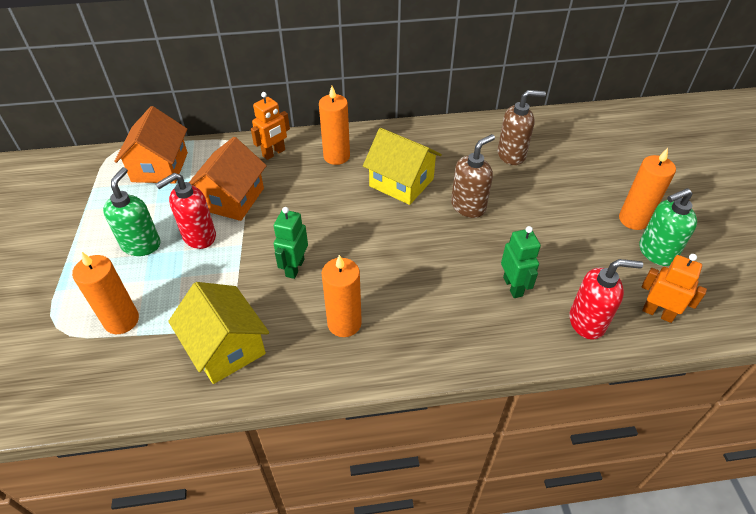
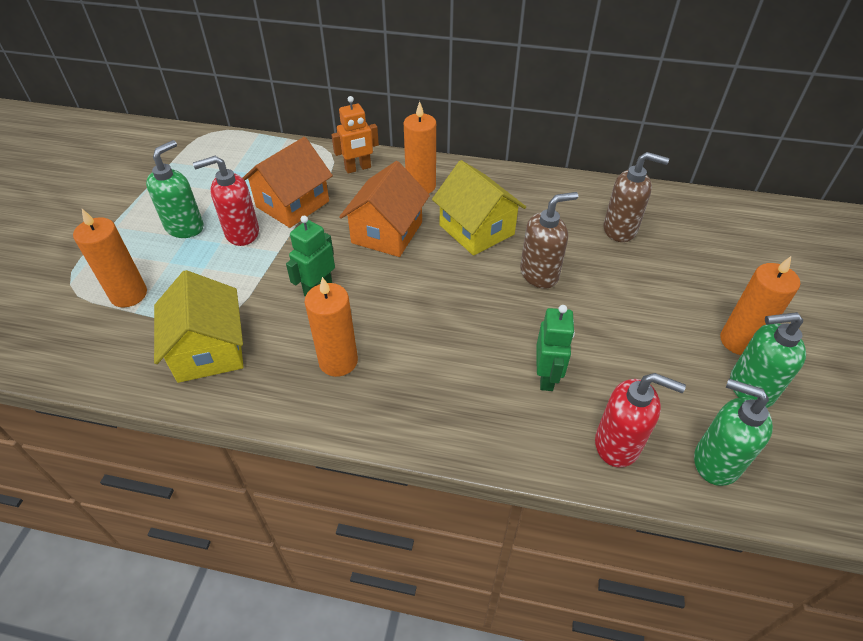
camera: 20 degrees right, 0 degrees up
orange house [114,106,188,183] -> orange house moved to [339,161,430,257]
orange robot [642,254,707,323] -> green soap dispenser [694,379,773,486]

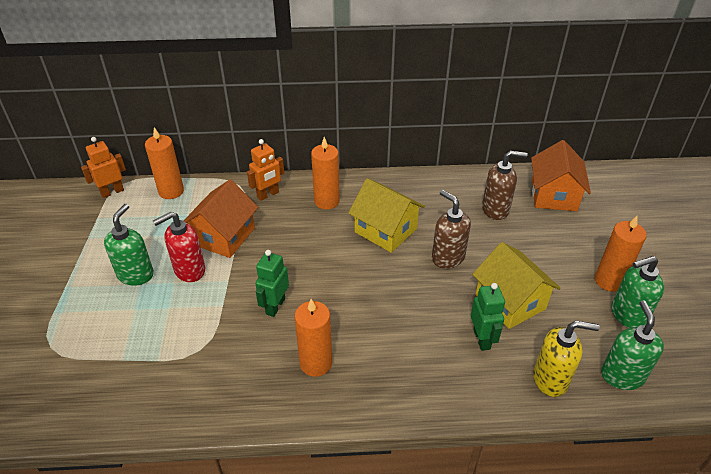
camera: 15 degrees left, 5 degrees down
orange candle [73,209,147,307] -> orange candle moved to [145,127,184,199]
yellow house [154,270,243,383] -> yellow house moved to [472,242,561,329]
orange house [339,161,430,257] -> orange house moved to [531,140,591,211]
brown soap dispenser [520,192,578,288] -> brown soap dispenser turned 90 degrees counterclockwise [432,190,471,269]
red soap dispenser [595,373,686,468] -> yellow soap dispenser [533,321,599,397]
green soap dispenser [694,379,773,486] -> green soap dispenser turned 75 degrees clockwise [601,300,664,390]
none -> orange robot [81,137,126,198]

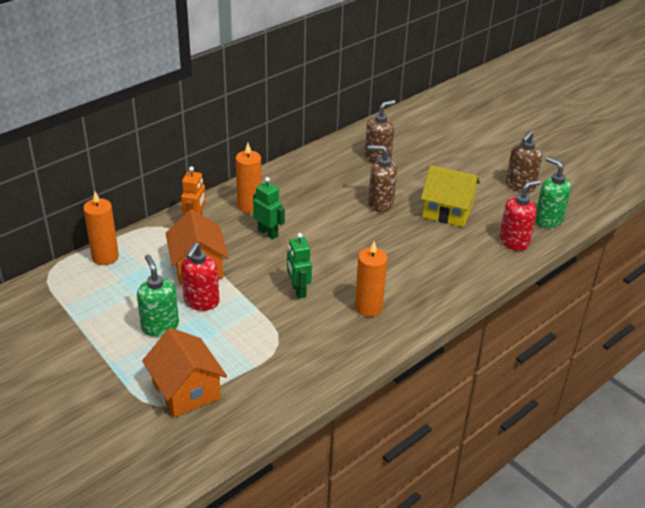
camera: 40 degrees left, 5 degrees down
orange robot [81,137,126,198] -> none
yellow house [348,178,425,253] -> none
green robot [471,283,505,351] -> green robot moved to [253,177,285,239]
orange house [531,140,591,211] -> orange house moved to [142,328,227,418]
yellow soap dispenser [533,321,599,397] -> red soap dispenser [499,180,541,251]
orange candle [595,216,647,292] -> none
green soap dispenser [611,256,664,328] -> brown soap dispenser [506,130,542,193]

